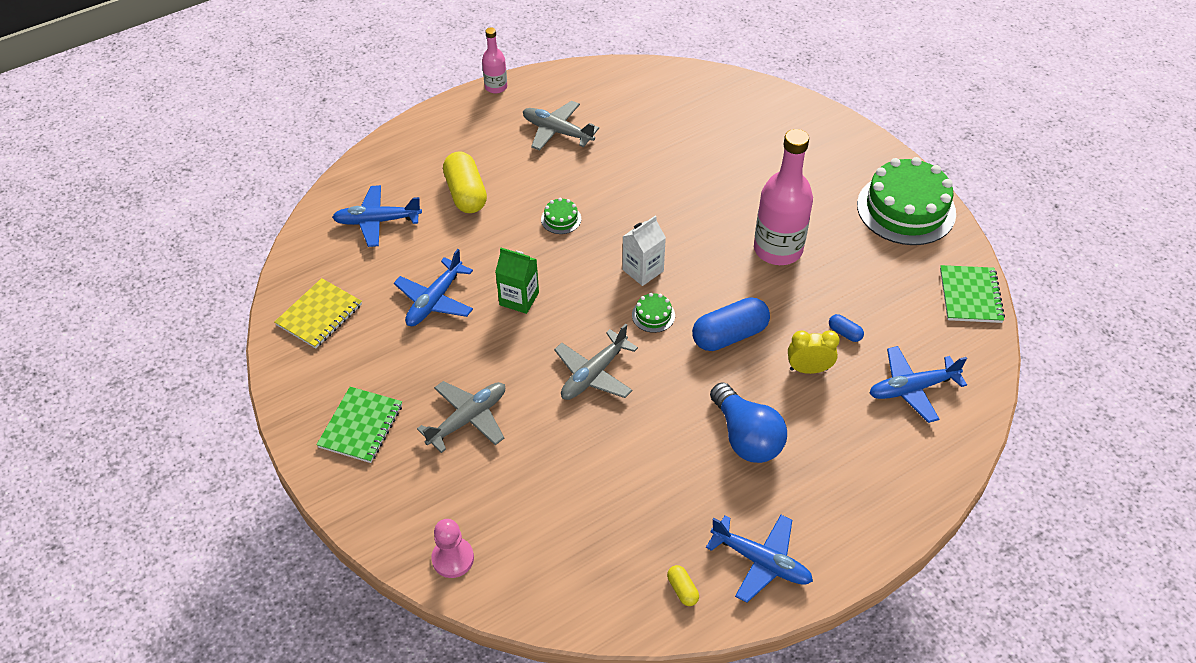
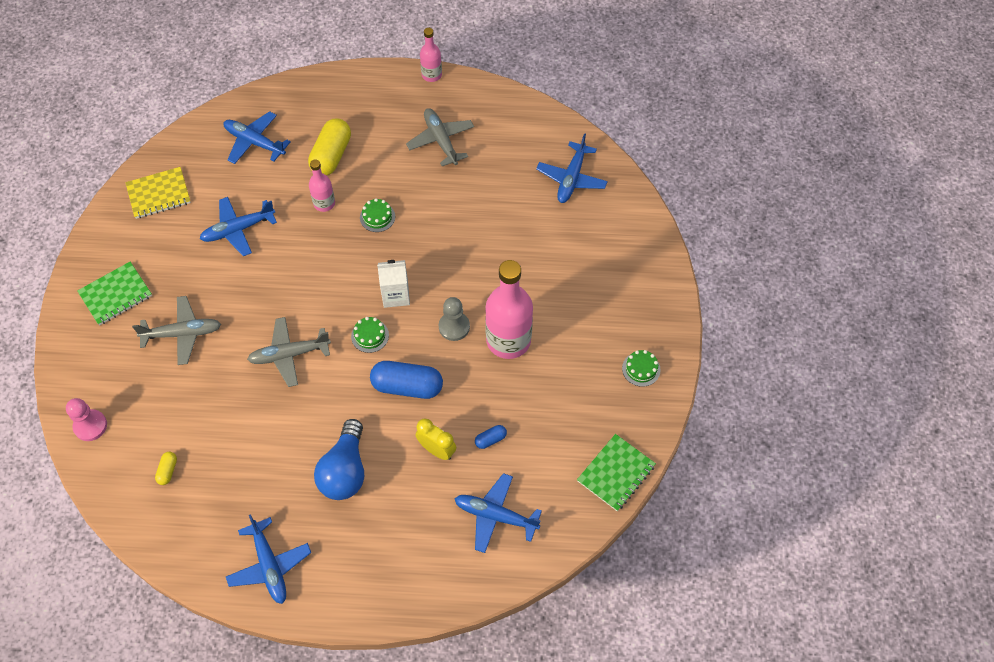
camera: 35 degrees right, 10 degrees up
green carton [495,248,539,314] -> none
yellow capsule [667,565,699,606] -> yellow capsule moved to [155,452,177,485]
blue capsule [829,314,864,342] -> blue capsule turned 75 degrees clockwise [475,425,507,449]
green cake [857,157,956,245] -> green cake [622,350,661,387], size x0.41
none -> pink bottle [309,159,335,212]
none -> grey pawn [439,297,470,341]
none -> blue plane [536,133,608,203]

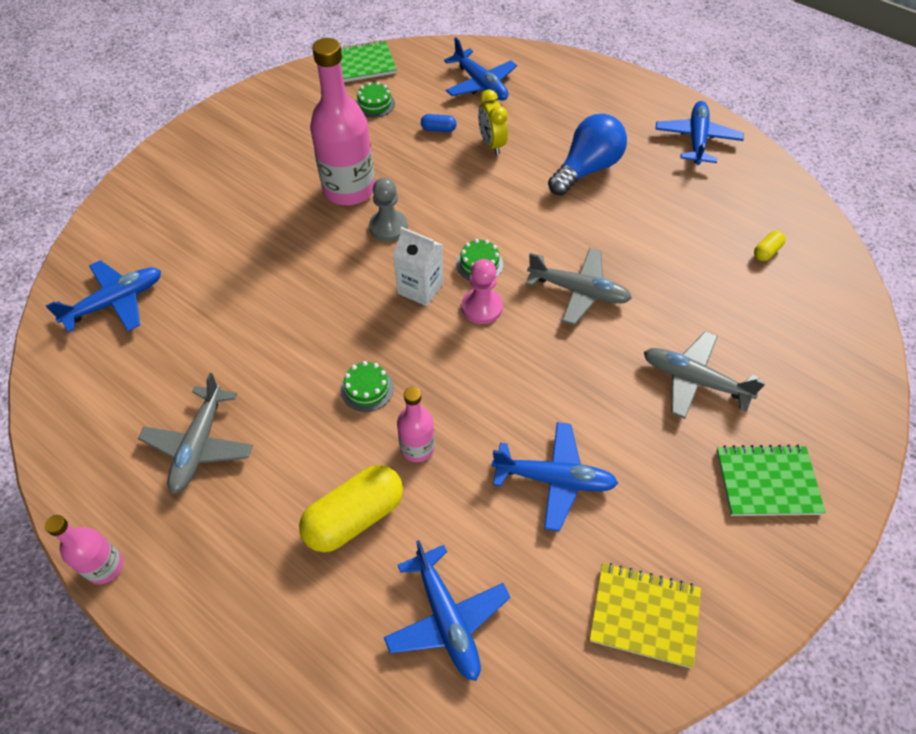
camera: 145 degrees left, 5 degrees down
pink pawn [66,398,107,441] -> pink pawn moved to [462,259,503,324]
blue capsule [370,361,443,399] -> none
green cake [622,350,661,387] -> green cake moved to [355,82,395,117]

